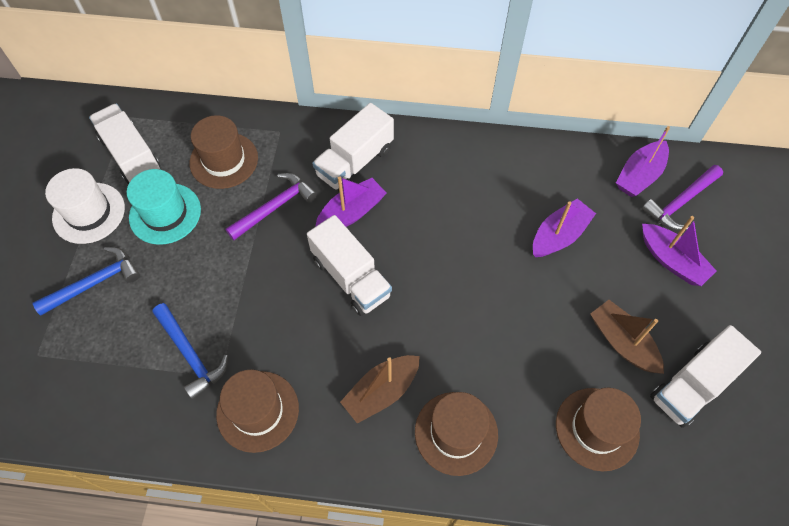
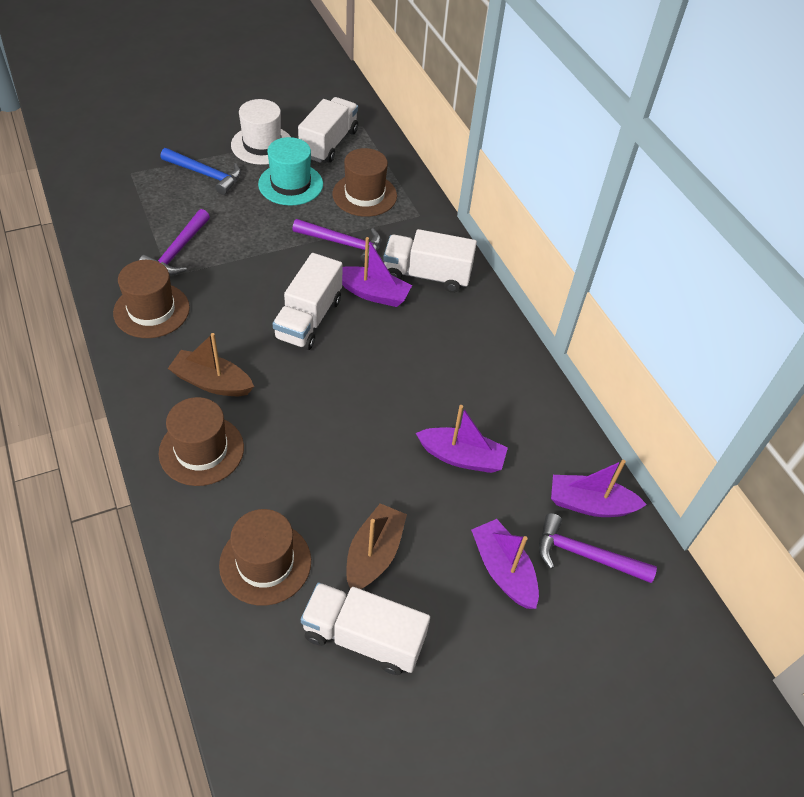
camera: 55 degrees right, 10 degrees down
blue hammer [152,303,228,400] -> purple hammer [139,209,210,275]
purple boat [642,216,716,286] -> purple boat turned 135 degrees clockwise [471,519,539,609]

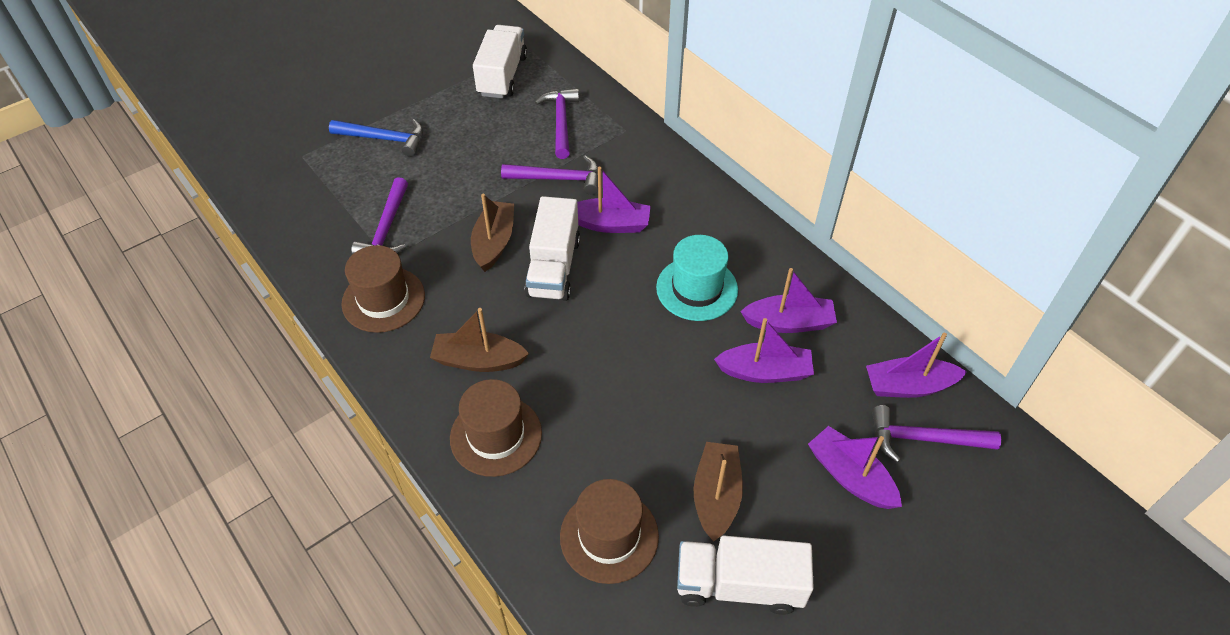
camera: 10 degrees left, 0 degrees up
white hat [231,99,291,165] -> none
turquoise hat [258,137,323,206] -> turquoise hat moved to [656,235,738,321]
brown hat [332,148,397,217] -> purple hammer [535,88,579,159]
white truck [383,229,477,293] -> none
none -> brown boat [471,194,514,272]
none -> purple boat [740,268,837,333]

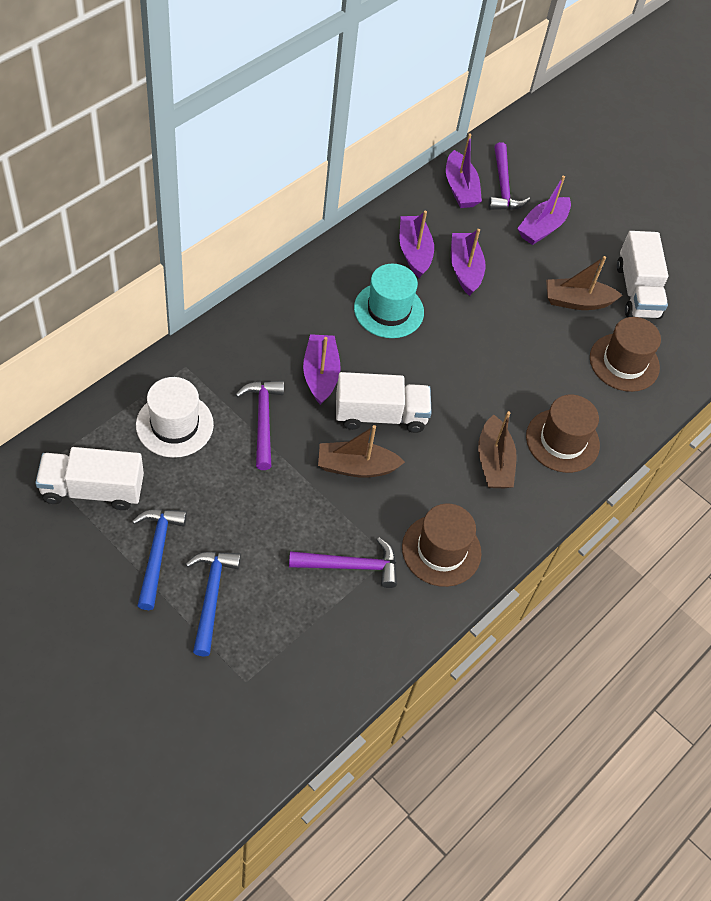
camera: 105 degrees left, 5 degrees up
purple hammer [535,88,579,159] -> white hat [136,377,214,458]
none -> blue hammer [132,509,187,610]

